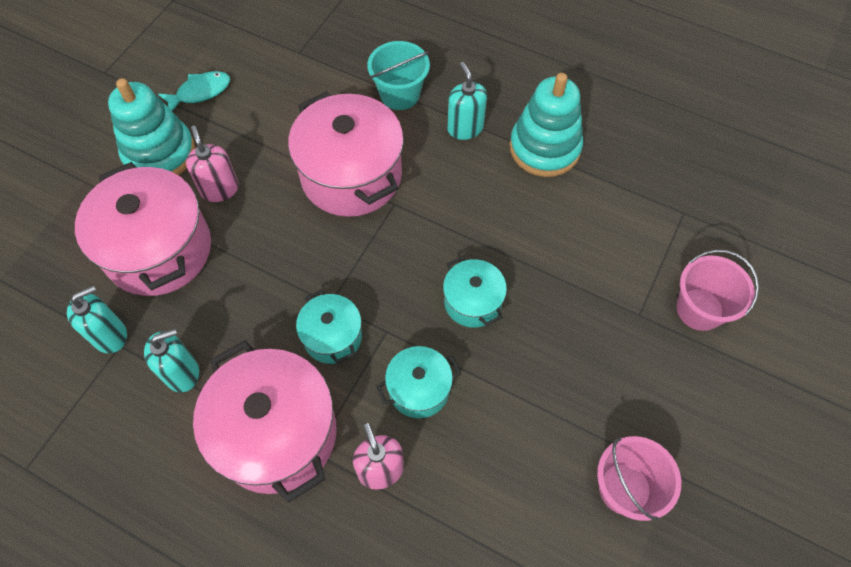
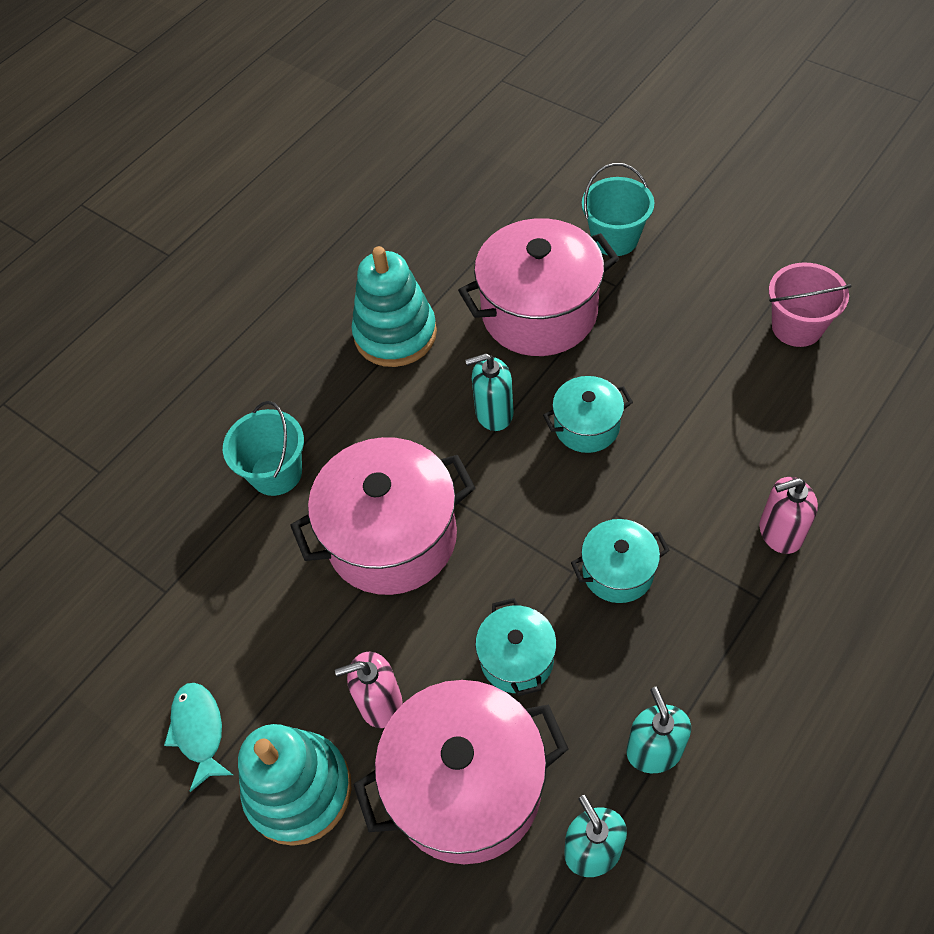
camera: 75 degrees left, 5 degrees down
pink pot [193,340,337,503] -> pink pot moved to [458,218,619,356]
turquoise pot [376,346,461,418] -> turquoise pot moved to [475,598,557,696]
turquoise soap dispenser [447,62,487,140] -> turquoise soap dispenser moved to [465,353,513,431]
pink bucket [676,250,759,331] -> turquoise bucket [582,163,654,256]

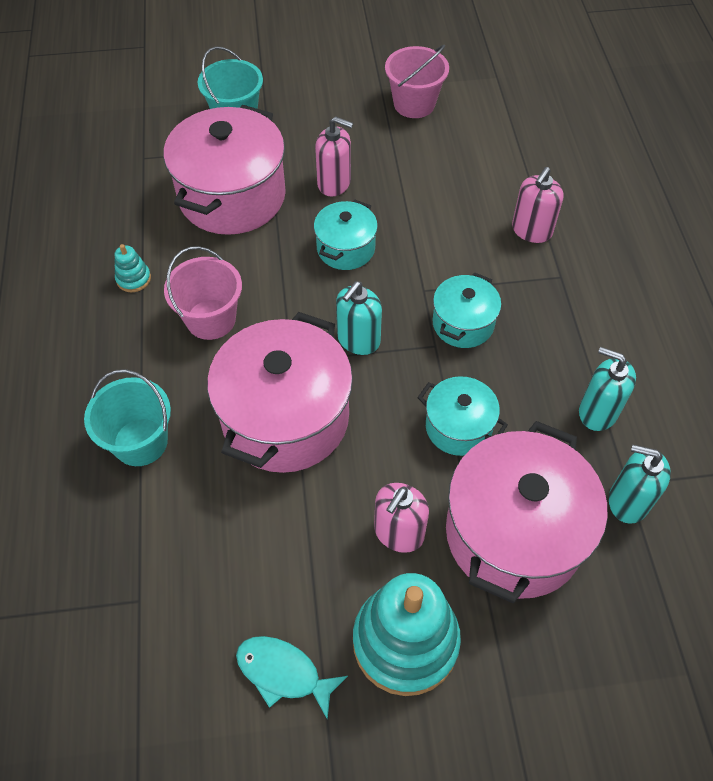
camera: 50 degrees left, 0 degrees up
turquoise stacking toy [351,246,437,367] -> turquoise stacking toy [115,244,151,292], size x0.42
turquoise soap dispenser [465,353,513,431] -> turquoise soap dispenser moved to [336,281,382,355]
none -> pink bucket [164,246,242,340]
none -> pink soap dispenser [315,116,353,196]

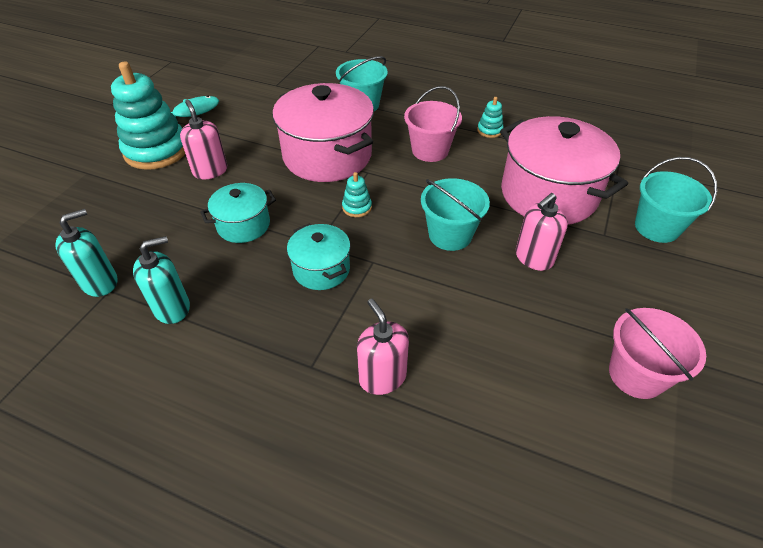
camera: 120 degrees right, 10 degrees down
turquoise pot [314,200,378,270] -> turquoise bucket [421,178,490,251]
turquoise soap dispenser [336,281,382,355] -> turquoise stacking toy [342,172,372,217]
pink pot [446,421,607,603] -> none

